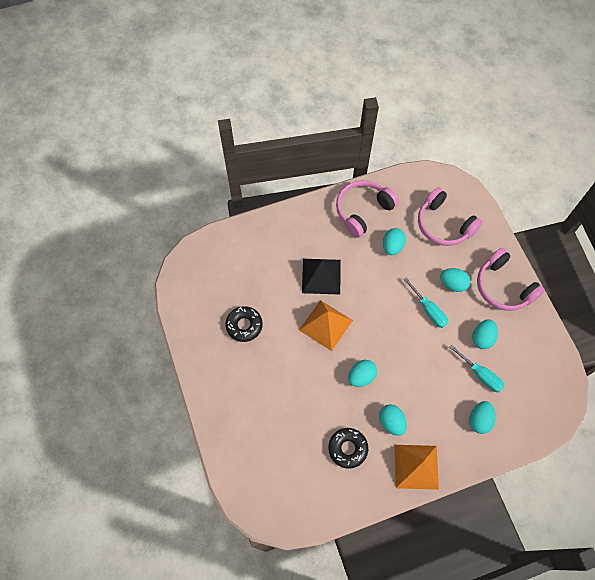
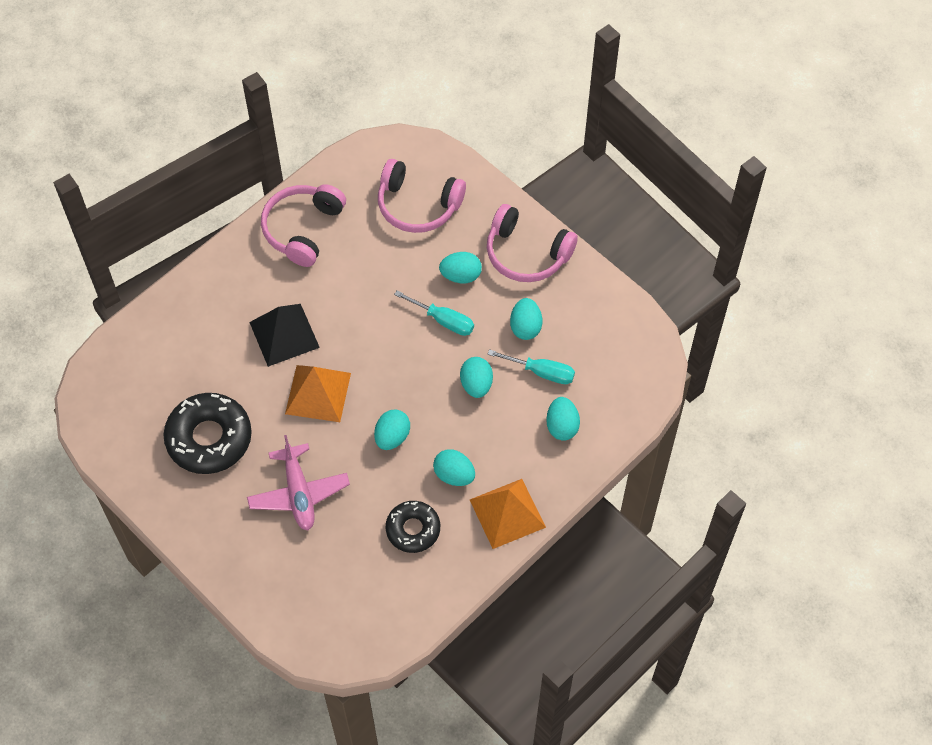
camera: 25 degrees left, 5 degrees down
black donut [225,306,263,342] -> black donut [163,393,252,474], size x1.63
turquoise egg [383,228,406,255] -> turquoise egg moved to [460,357,493,398]
none -> pink plane [247,435,350,530]

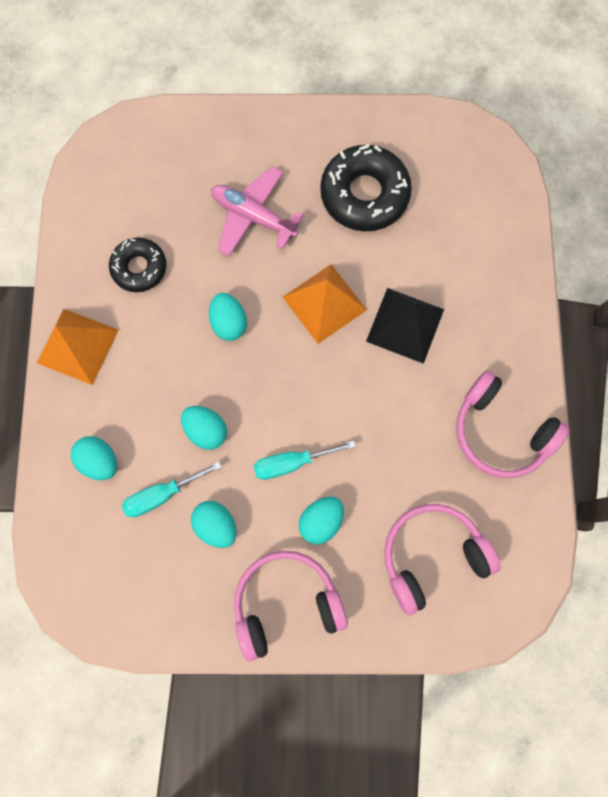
camera: 135 degrees right, 15 degrees up
pink headphones [261,184,346,267] -> pink headphones turned 150 degrees clockwise [456,370,570,478]
turquoise egg [433,450,475,486] -> none

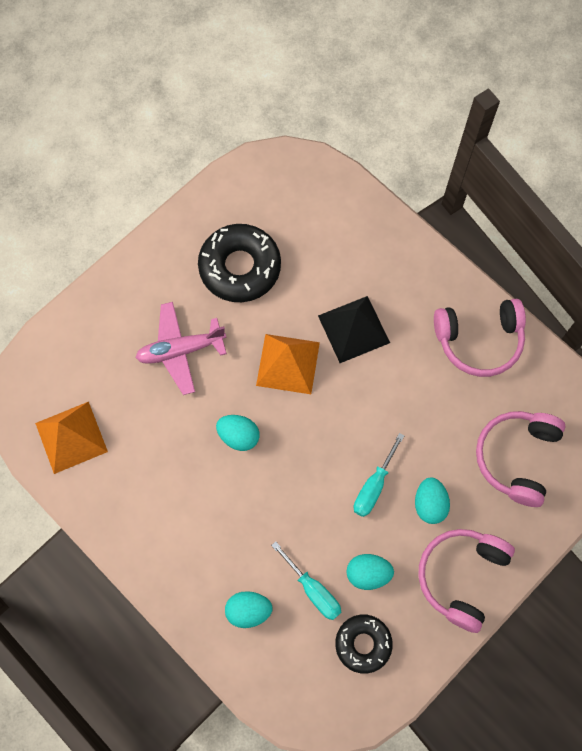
camera: 45 degrees left, 5 degrees down
orange pyramid [37,309,119,385] -> orange pyramid moved to [35,402,108,474]
black donut [109,238,166,292] -> black donut moved to [335,615,393,674]
turquoise screwdriver [122,461,222,517] -> turquoise screwdriver turned 60 degrees counterclockwise [271,541,341,620]
turquoise egg [181,406,227,450] -> none

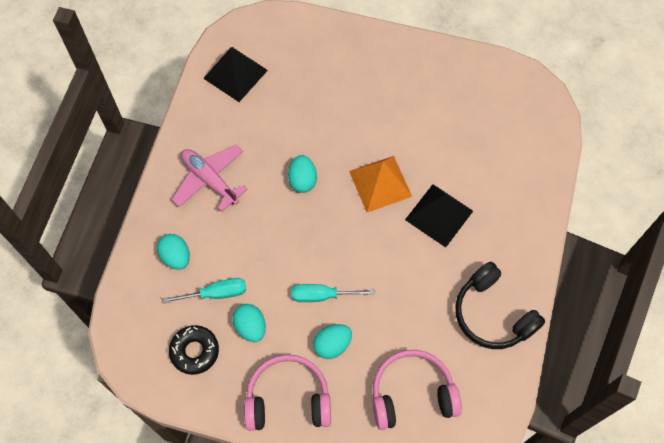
camera: 60 degrees right, 5 degrees down
orange pyramid [35,402,108,474] -> black pyramid [203,47,268,102]
pink plane [135,302,227,395] -> pink plane moved to [171,145,247,212]
black donut [198,224,281,302] -> none
turquoise screwdriver [271,541,341,620] -> turquoise screwdriver turned 120 degrees counterclockwise [163,278,246,303]
pink headphones [434,299,526,377] -> black headphones [455,262,545,349]

